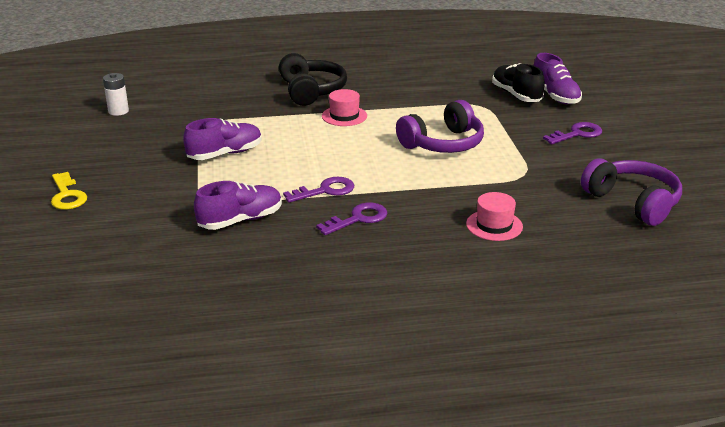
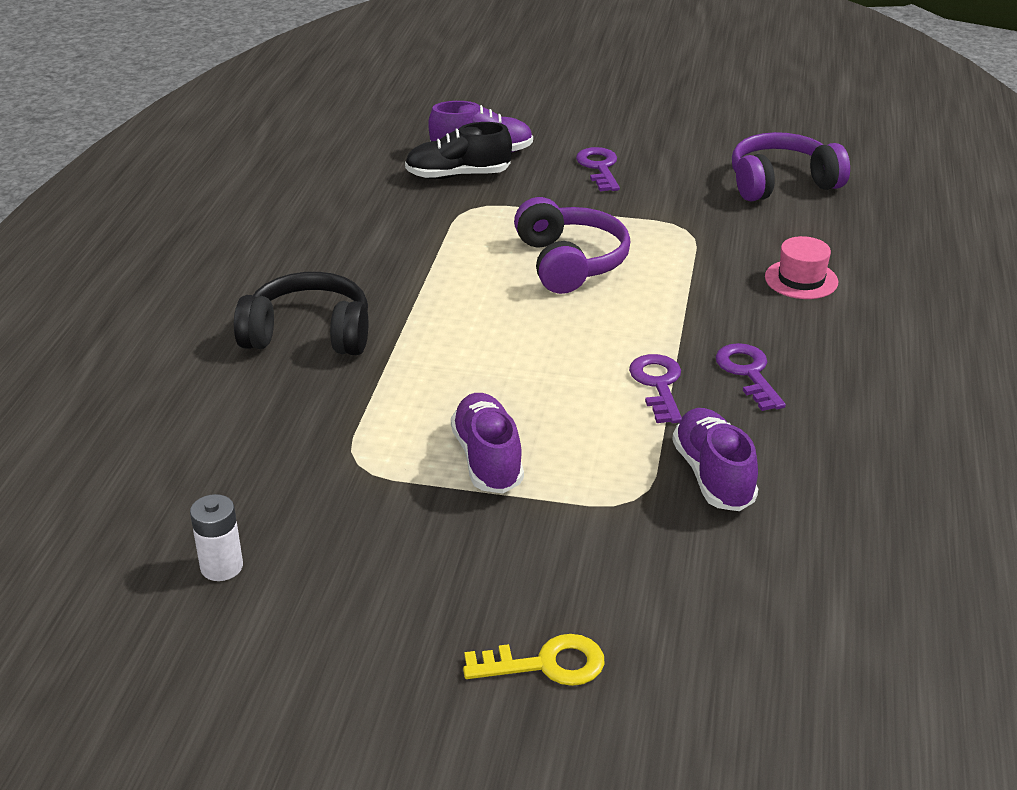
camera: 70 degrees left, 5 degrees up
pink hat [322,89,367,126] -> none

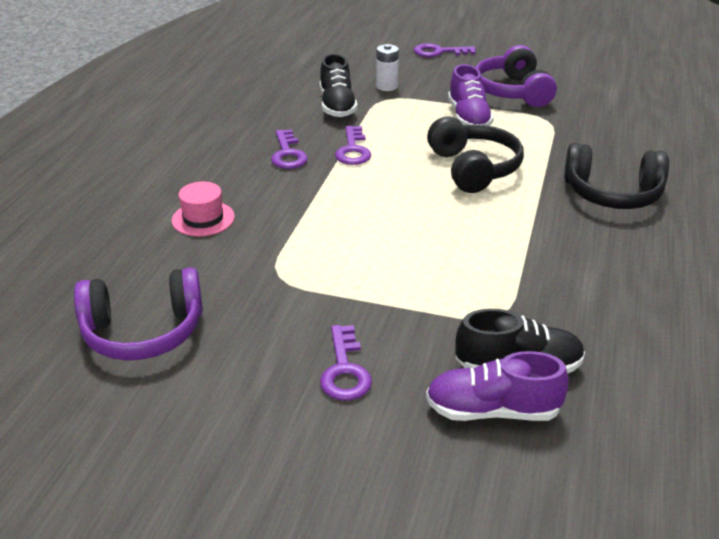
camera: 175 degrees left, 0 degrees up
white battery [190,494,243,581] -> white battery moved to [376,44,399,91]
yellow key [463,634,605,686] -> purple key [414,43,476,57]
purple headphones [514,197,630,294] -> purple headphones moved to [475,45,557,107]
purple shoe [672,408,758,511] -> black shoe [320,54,357,117]
none -> black headphones [427,117,524,193]

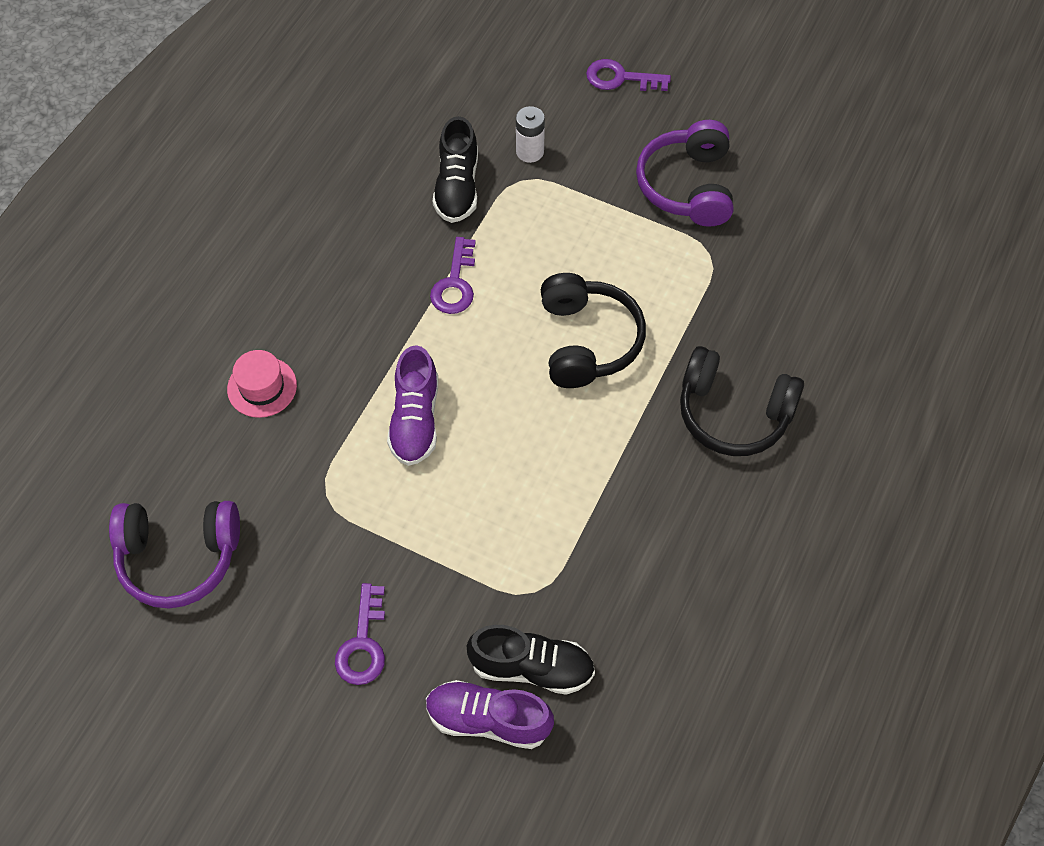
camera: 10 degrees right, 25 degrees up
purple key [271,129,308,169] -> none
purple shoe [448,64,494,126] -> purple shoe moved to [387,345,438,466]

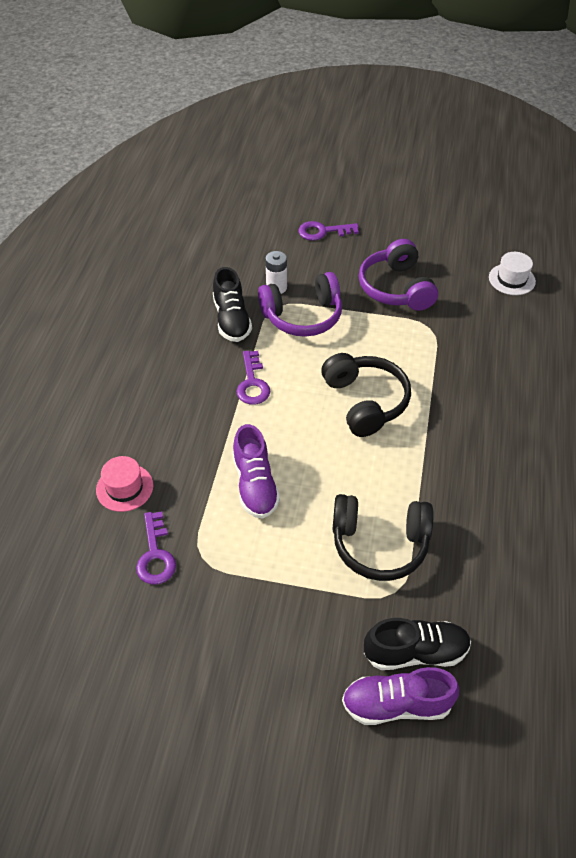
camera: 15 degrees left, 10 degrees down
purple headphones [109,501,240,609] -> purple headphones moved to [258,272,342,337]
purple key [335,583,385,685] -> purple key moved to [136,511,176,585]
black headphones [680,346,804,456] -> black headphones moved to [332,494,434,581]
none -> white hat [489,252,536,295]

